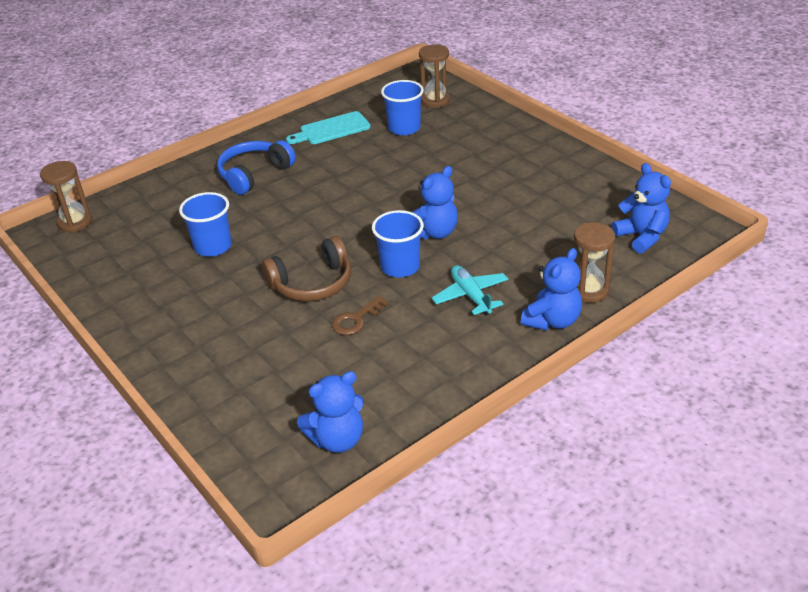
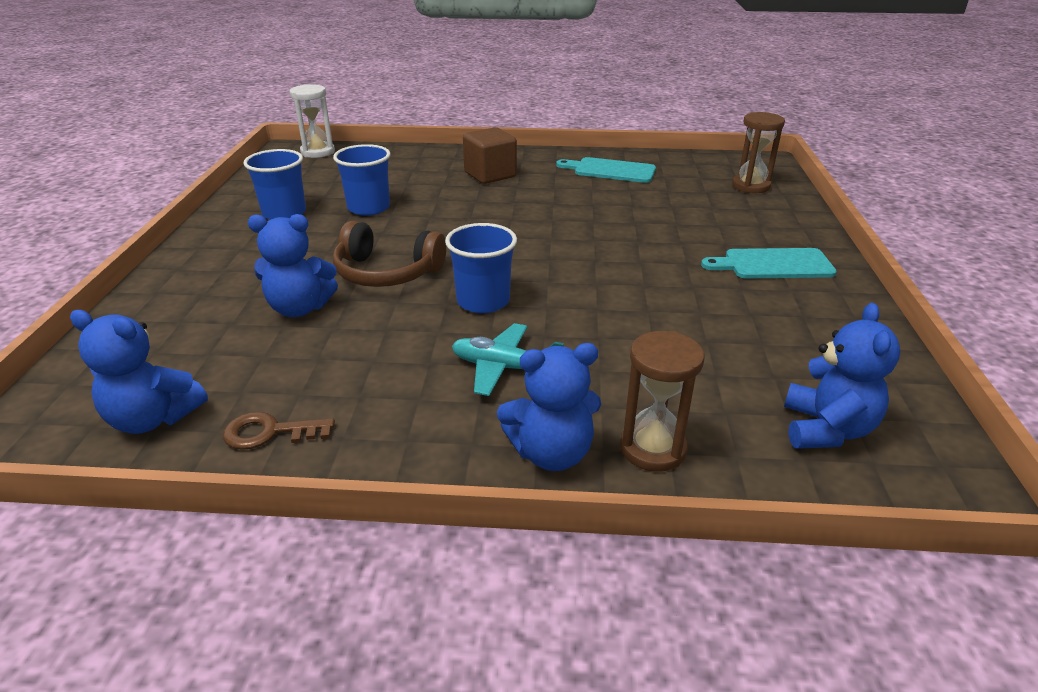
camera: 40 degrees right, 5 degrees down
brown hourglass [40,161,92,233] -> white hourglass [289,84,335,158]
blue headphones [217,140,296,195] -> brown cube [463,127,517,184]
brown key [332,296,389,335] -> brown key moved to [223,412,335,450]
blue cup [381,80,424,135] -> blue cup moved to [243,149,306,220]
blue teddy bear [412,166,458,239] -> blue teddy bear moved to [248,214,338,317]
turquoise plane [431,265,508,316] -> turquoise plane turned 90 degrees counterclockwise [452,323,564,396]
none -> turquoise cutting board [701,248,837,279]

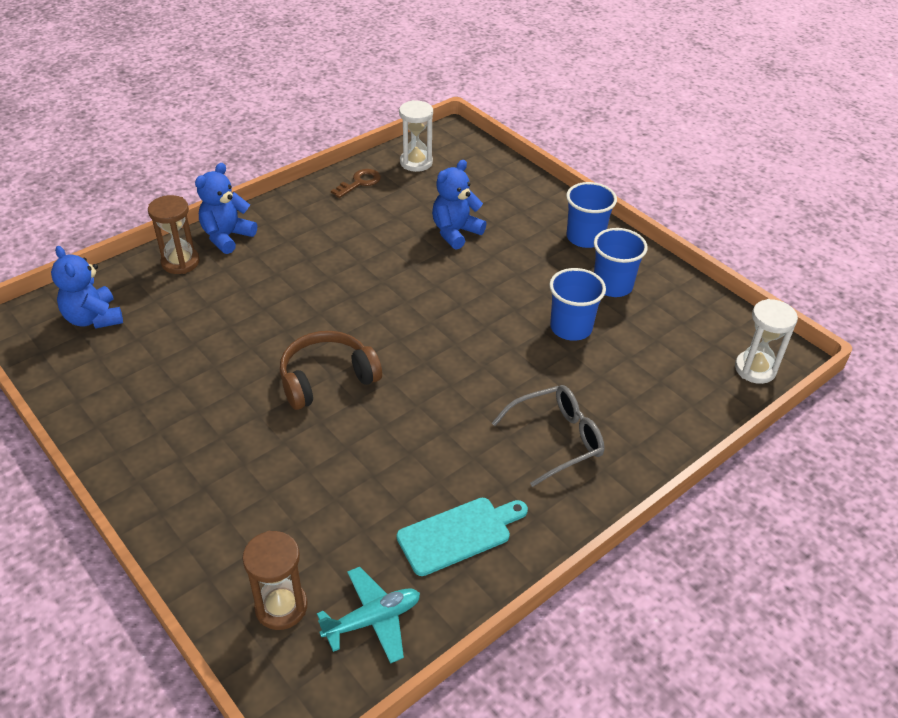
camera: 135 degrees right, 10 degrees up
blue teddy bear [70,310,208,434] -> white hourglass [399,100,433,172]
brown headphones [333,221,446,287] -> brown headphones moved to [280,331,382,410]
blue cup [445,223,517,313] -> blue cup moved to [566,182,617,248]
turquoise plane [452,323,564,396] -> turquoise plane moved to [317,567,420,664]
brown cube [463,127,517,184] -> grey glasses [492,385,605,487]
turquoise cutting board [701,248,837,279] -> none

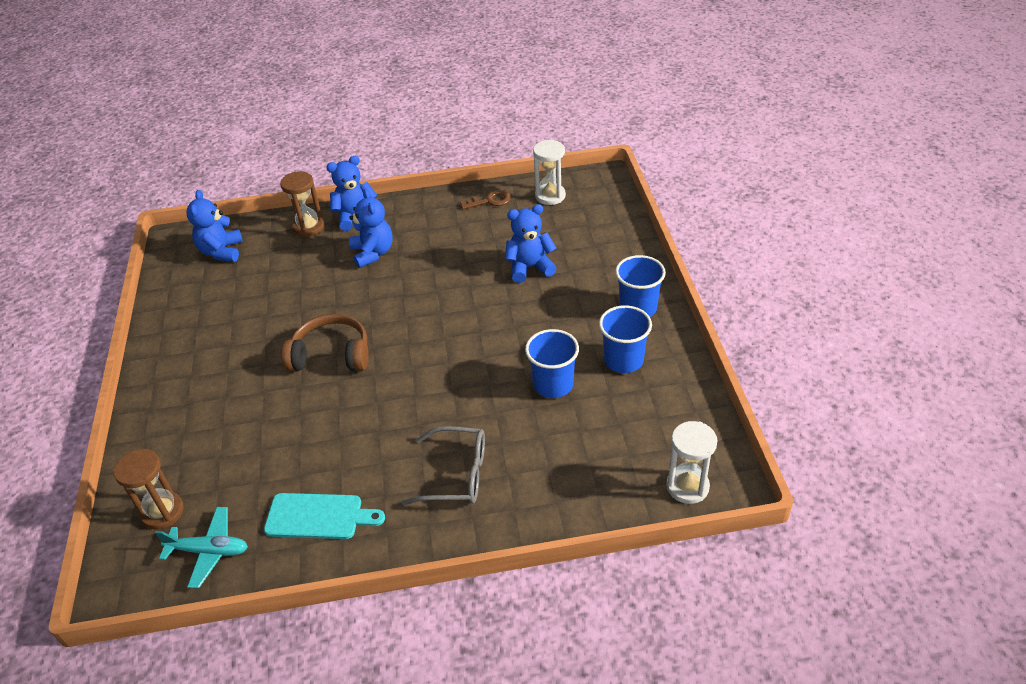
camera: 35 degrees right, 0 degrees up
none -> blue teddy bear [349,189,393,268]

